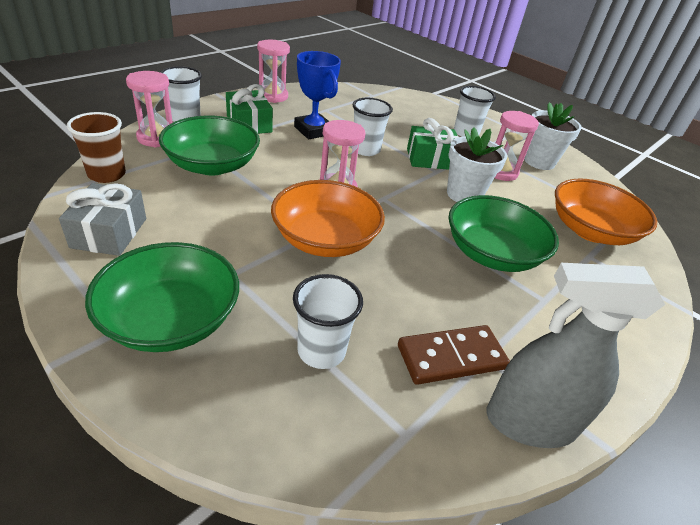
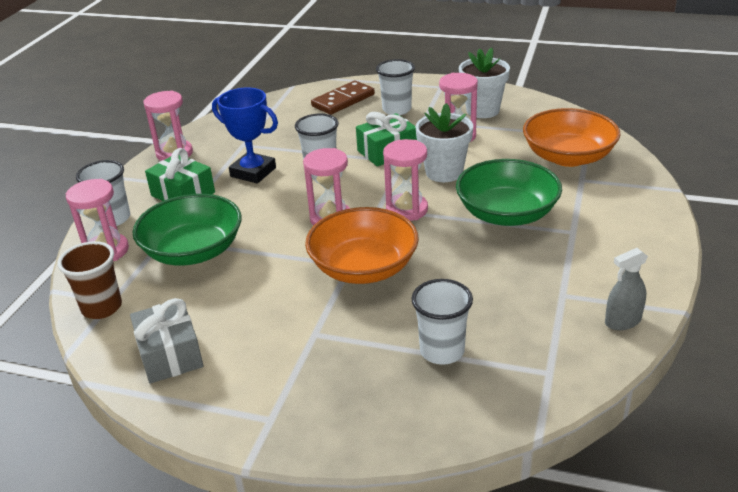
camera: 20 degrees left, 5 degrees down
green bowl [85,242,239,352] -> none
brown domino [398,325,510,385] -> brown domino moved to [311,81,375,115]
grey spray bottle [486,263,665,448] -> grey spray bottle [605,248,648,330], size x0.52
none -> pink hourglass [383,139,428,221]

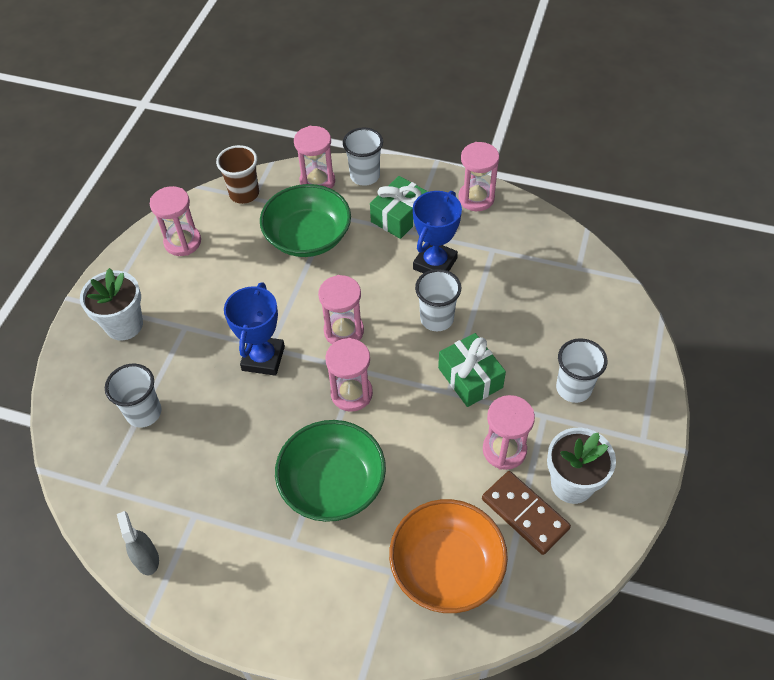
camera: 90 degrees right, 20 degrees up
grey gift [130,298,203,384] -> pink hourglass [150,186,201,256]
orange bowl [305,207,419,284] -> blue trophy [224,282,285,376]
brown domino [311,81,375,115] -> brown domino moved to [482,471,571,555]
white flower pot [416,103,473,182] -> white flower pot moved to [80,268,143,340]

